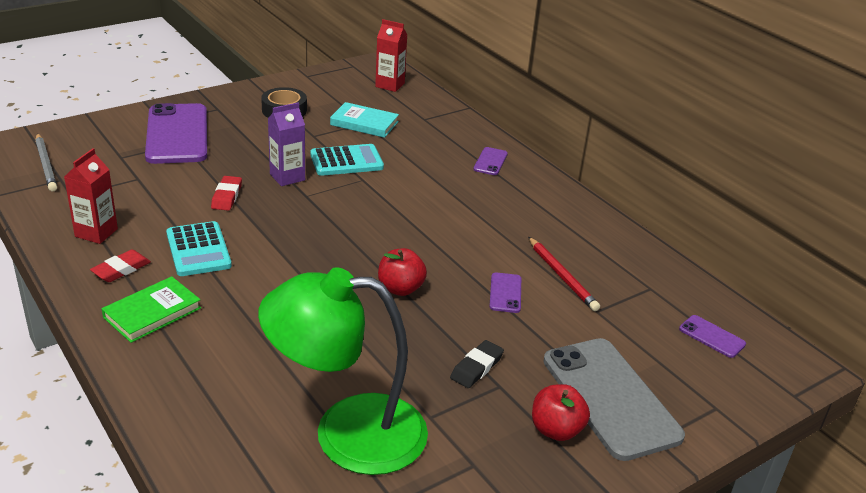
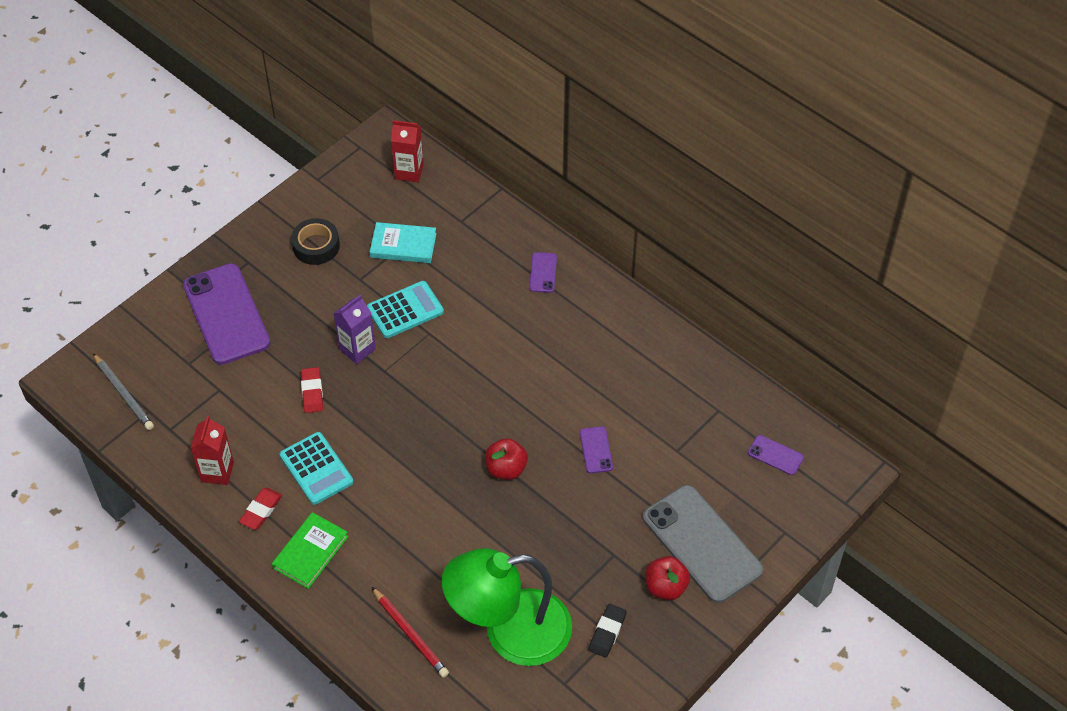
camera: 10 degrees left, 20 degrees up
black eraser [450,340,504,388] -> black eraser moved to [588,604,627,658]
red pencil [528,237,600,311] -> red pencil moved to [372,587,449,678]

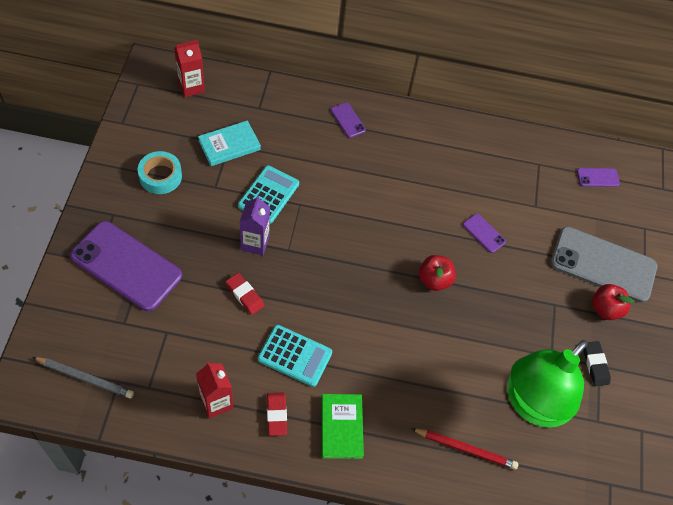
camera: 40 degrees left, 5 degrees up
black tape [291,218,340,265] -> turquoise tape [138,151,182,194]

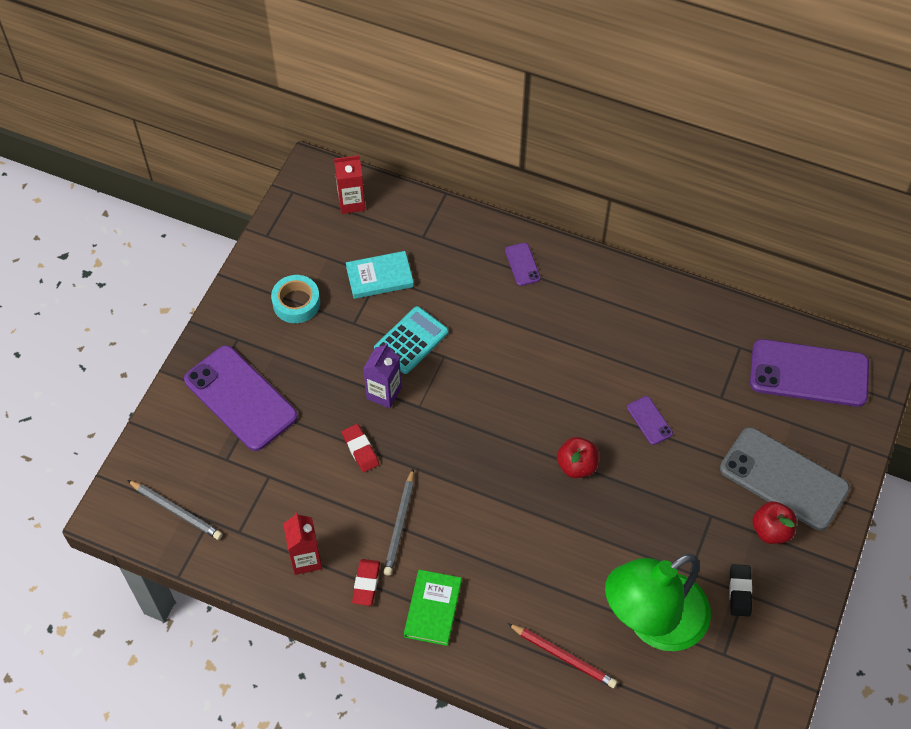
camera: 20 degrees right, 0 degrees up
turquoise calculator [258,325,332,387] -> grey pencil [383,469,414,576]
purple phone [577,168,620,187] -> purple phone [750,339,869,407], size x2.32

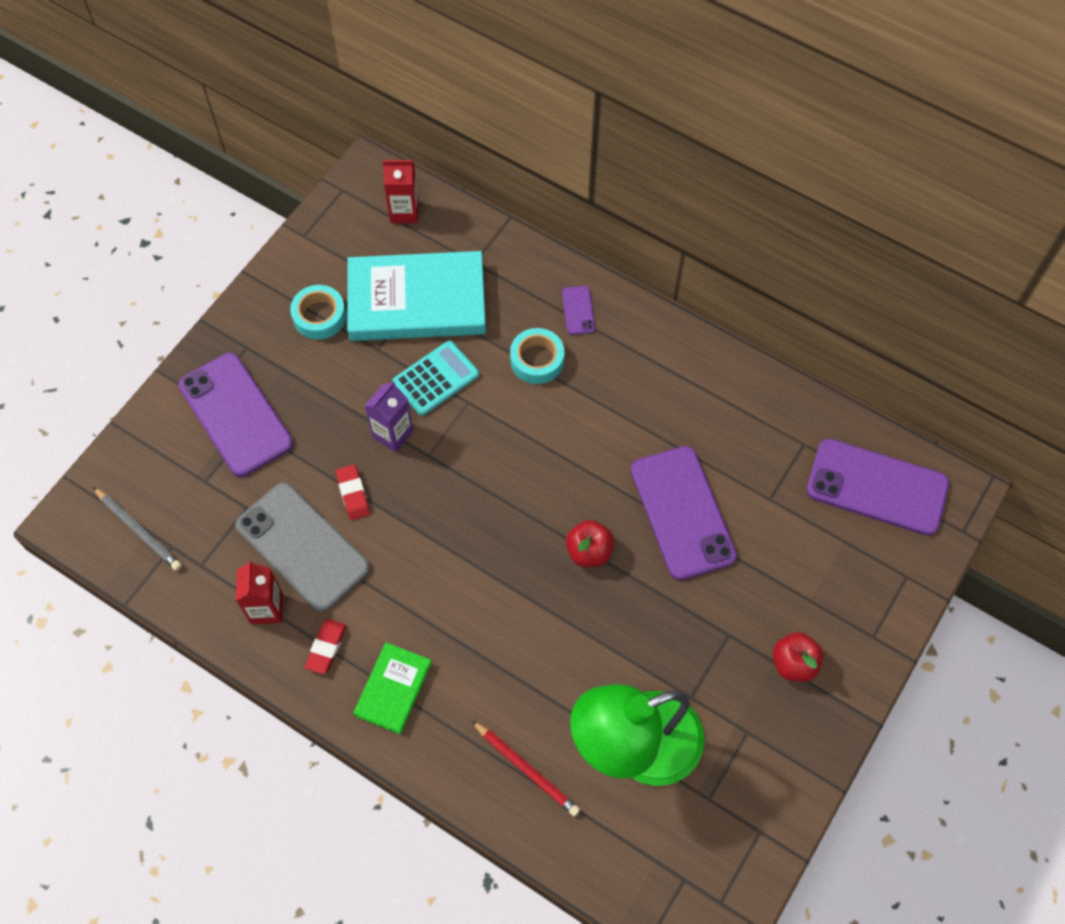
camera: 10 degrees right, 5 degrees up
turquoise book [346,251,414,299] -> turquoise book [347,251,486,341], size x1.96
grey pencil [383,469,414,576] -> none
purple phone [627,396,673,445] -> purple phone [631,446,737,580], size x2.32
grey phone [720,427,850,530] -> grey phone moved to [235,483,370,612]
black eraser [729,564,752,616] -> none
none -> turquoise tape [510,328,565,384]

